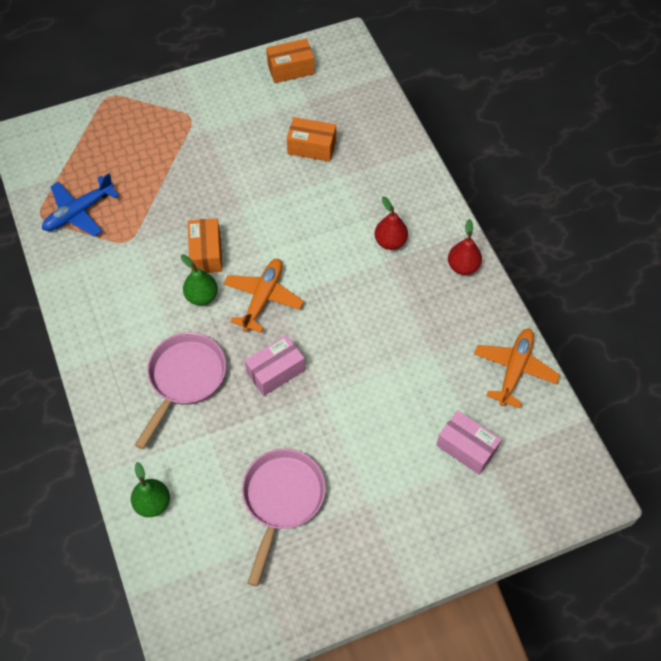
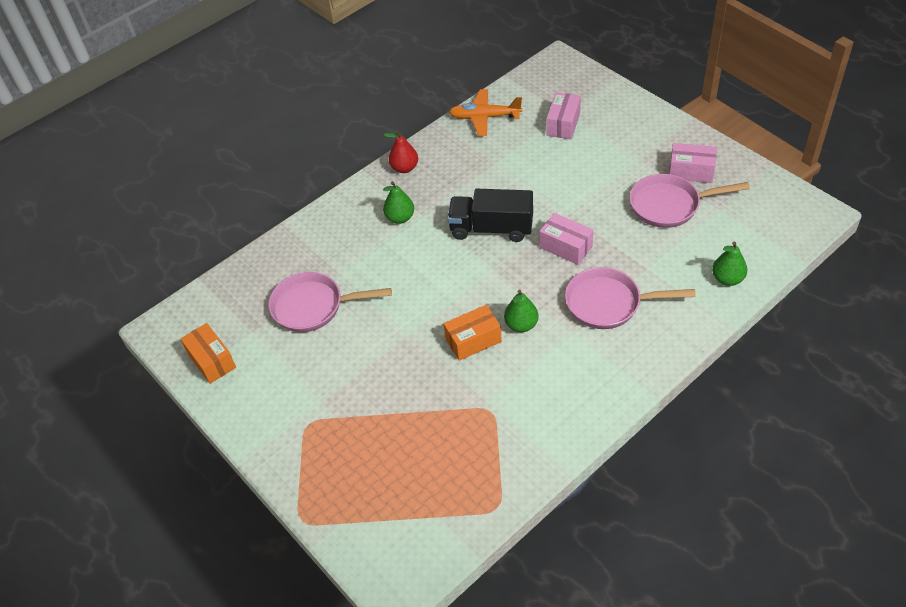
camera: 105 degrees left, 10 degrees down
blue plane [42,173,119,237] -> none
orange plane [223,259,304,333] -> none
orange box [287,117,336,162] -> pink pan [269,272,392,332]
red pear [375,197,408,250] -> green pear [383,181,414,224]
none -> black truck [447,189,533,242]
none -> pink box [669,143,717,183]

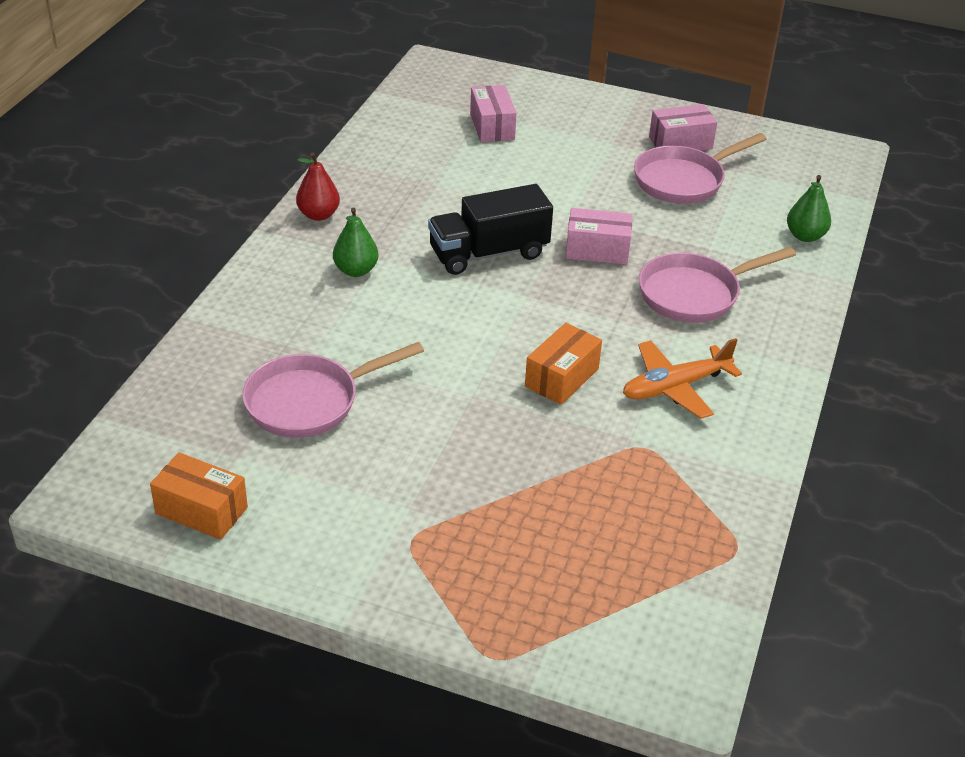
camera: 35 degrees left, 10 degrees down
orange plane [449,89,522,136] -> orange plane moved to [623,338,742,419]
green pear [504,290,539,332] -> none

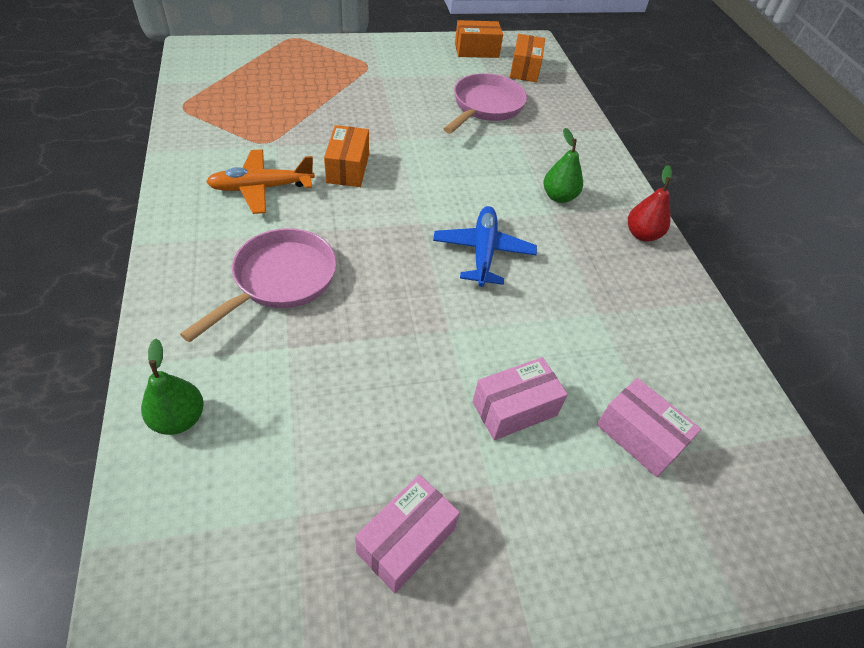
camera: 145 degrees right, 10 degrees up
black truck [428,184,553,275] -> blue plane [433,206,537,287]
pink box [566,208,632,265] -> pink box moved to [472,357,568,440]
orange plane [623,338,742,419] -> orange plane turned 135 degrees counterclockwise [206,149,315,214]
pink pan [634,133,767,204] -> none
none -> orange box [510,34,545,82]

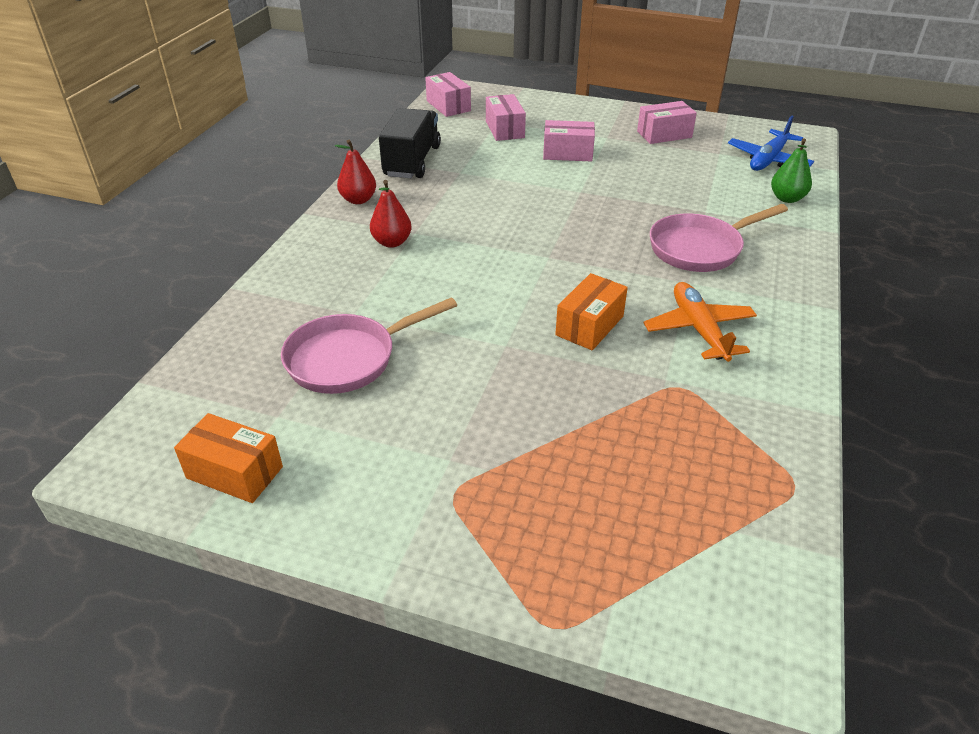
camera: 145 degrees left, 10 degrees down
orange plane [206,149,315,214] -> orange plane turned 120 degrees counterclockwise [643,282,757,362]
blue plane [433,206,537,287] -> blue plane moved to [728,116,814,171]
orange box [510,34,545,82] -> none
green pear [543,128,583,203] -> red pear [370,180,412,248]
none -> black truck [379,108,441,178]
none -> pink box [425,72,471,117]

